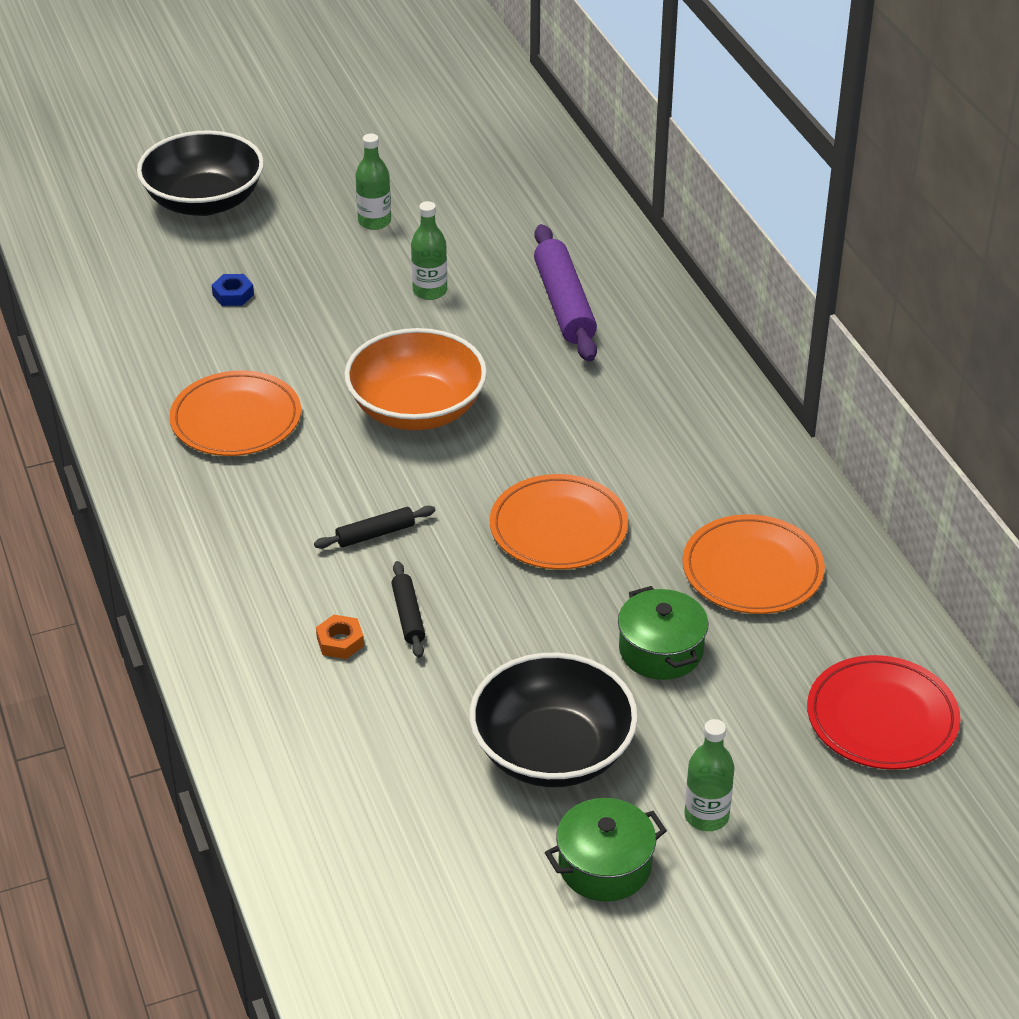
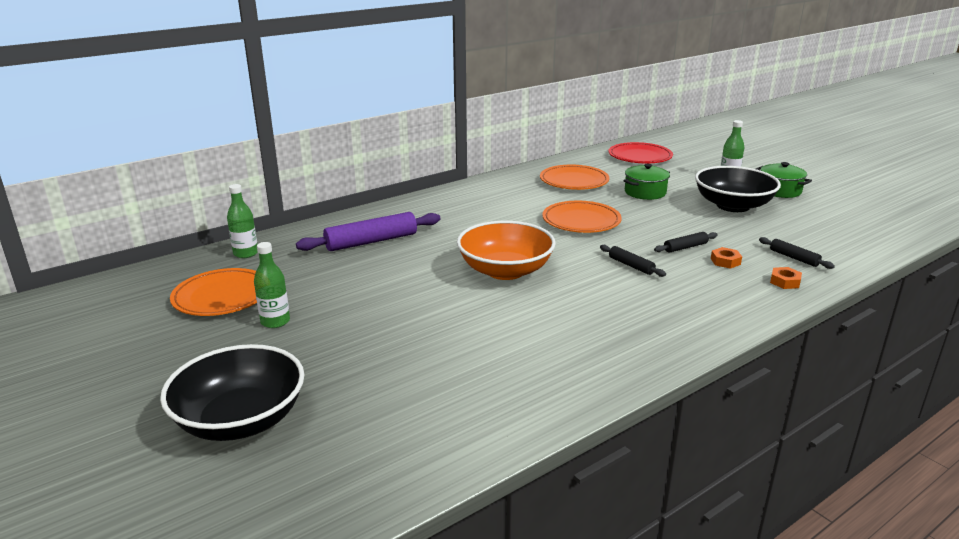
camera: 105 degrees left, 15 degrees down
orange plate [169,370,301,456] -> orange plate moved to [170,268,257,316]
blue nut [212,274,254,306] -> none
green bottle [411,201,447,300] -> green bottle moved to [227,184,258,258]
none -> black rolling pin [759,237,835,269]
none -> orange nut [770,267,802,289]

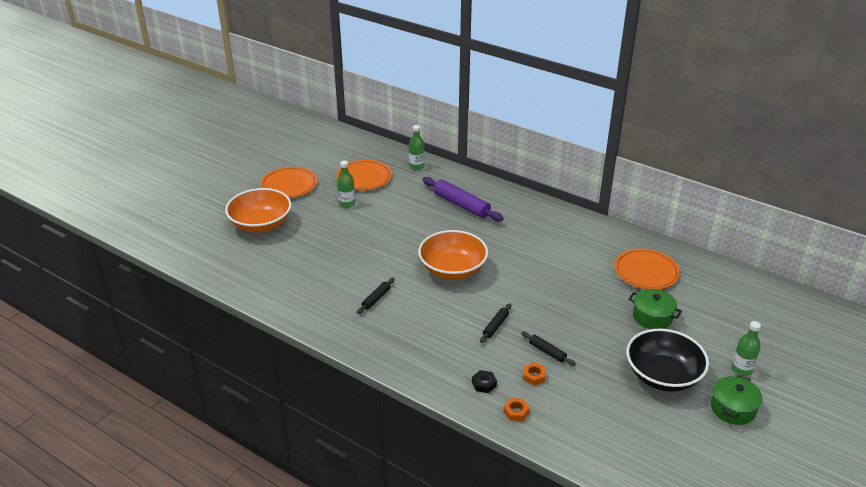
camera: 70 degrees right, 10 degrees up
black bowl [160,344,304,441] -> orange bowl [225,188,291,233]
orange plate [542,201,622,233] -> orange plate moved to [260,167,317,198]
red plate [608,142,673,163] -> none
black rolling pin [759,237,835,269] -> black rolling pin moved to [357,278,394,314]
none -> black nut [472,370,497,393]

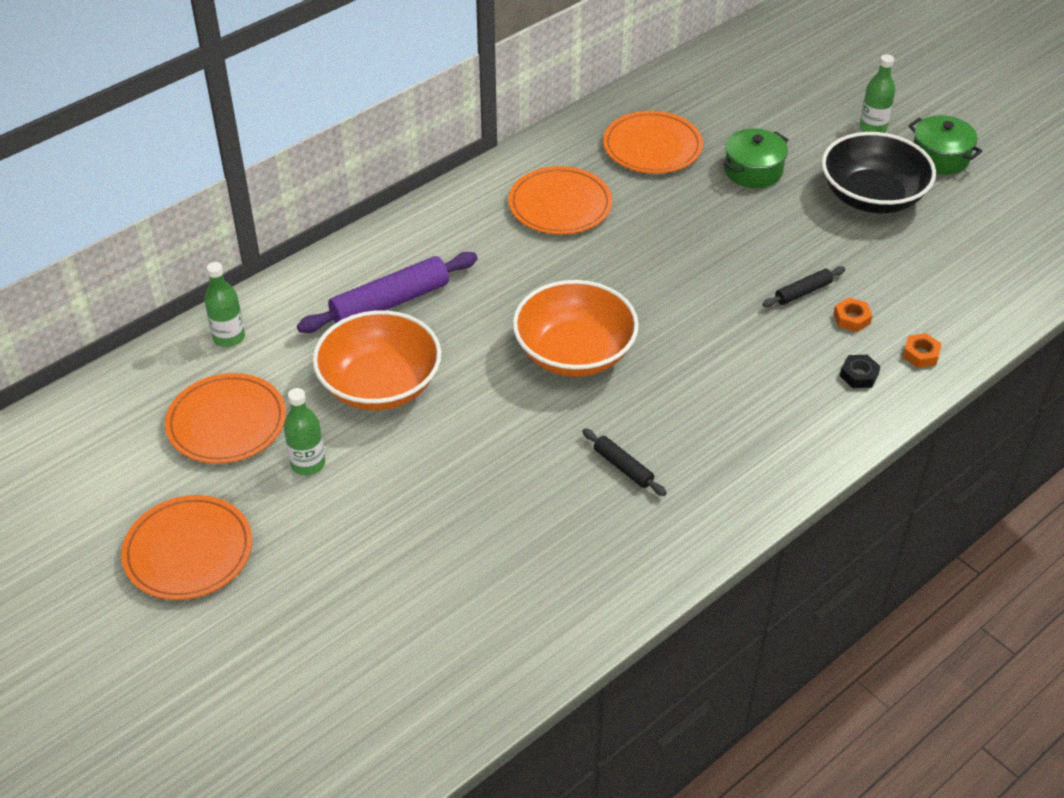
camera: 75 degrees left, 10 degrees up
orange bowl [225,188,291,233] -> orange bowl moved to [312,310,441,410]
black rolling pin [480,303,511,343] -> none
none -> orange plate [508,166,612,235]

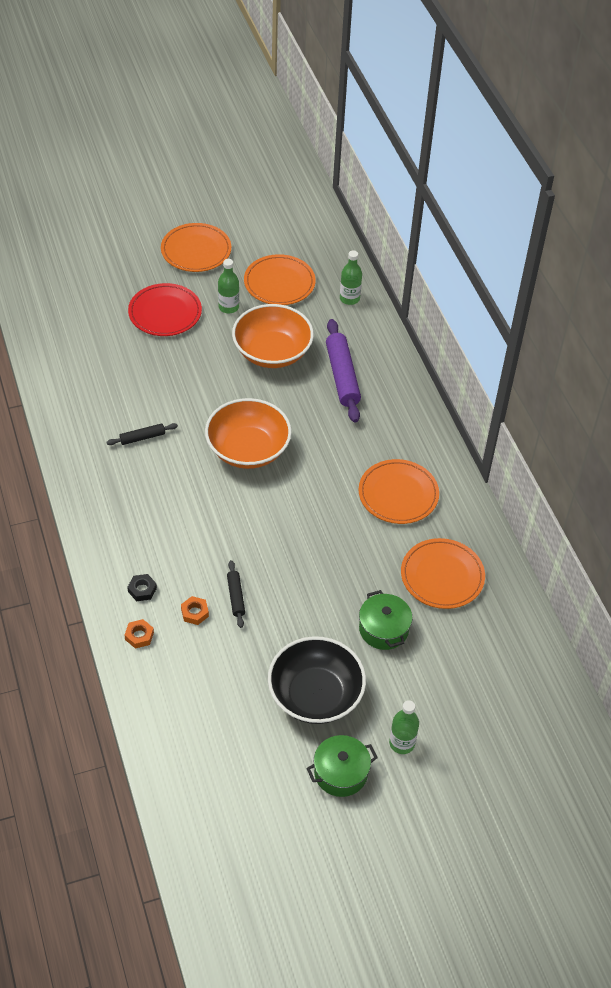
camera: 110 degrees right, 5 degrees up
none -> red plate [128,283,202,336]

